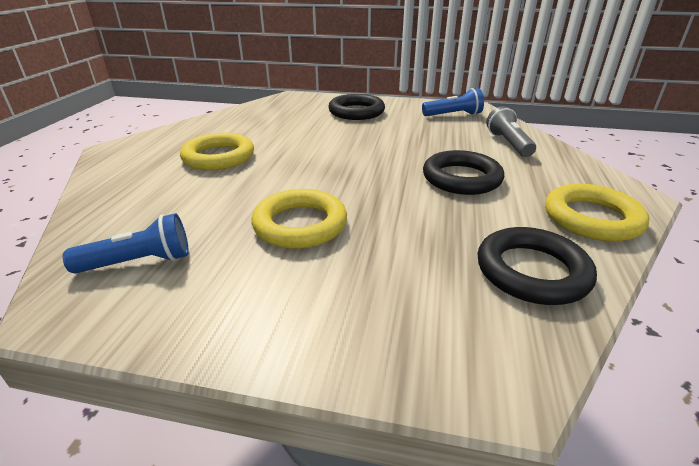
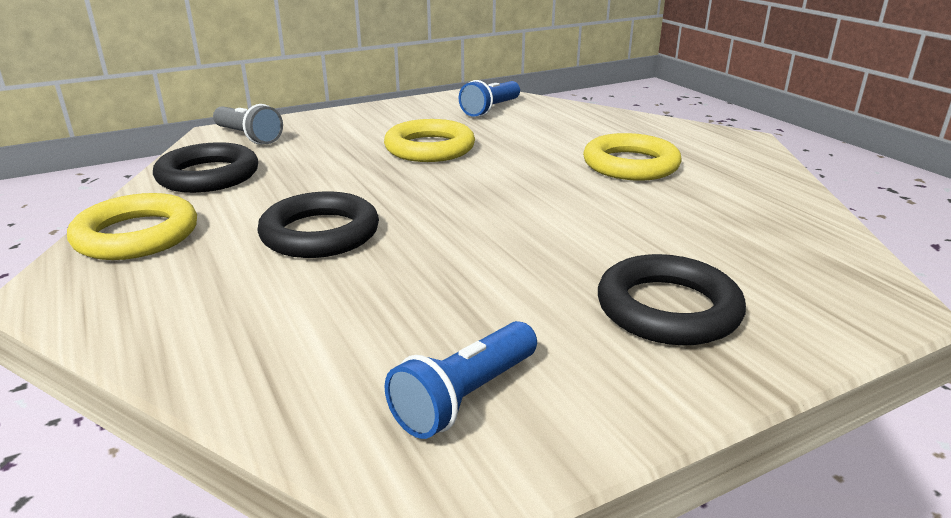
camera: 140 degrees right, 5 degrees down
grey flashlight [486,106,536,157] -> grey flashlight moved to [213,104,283,145]

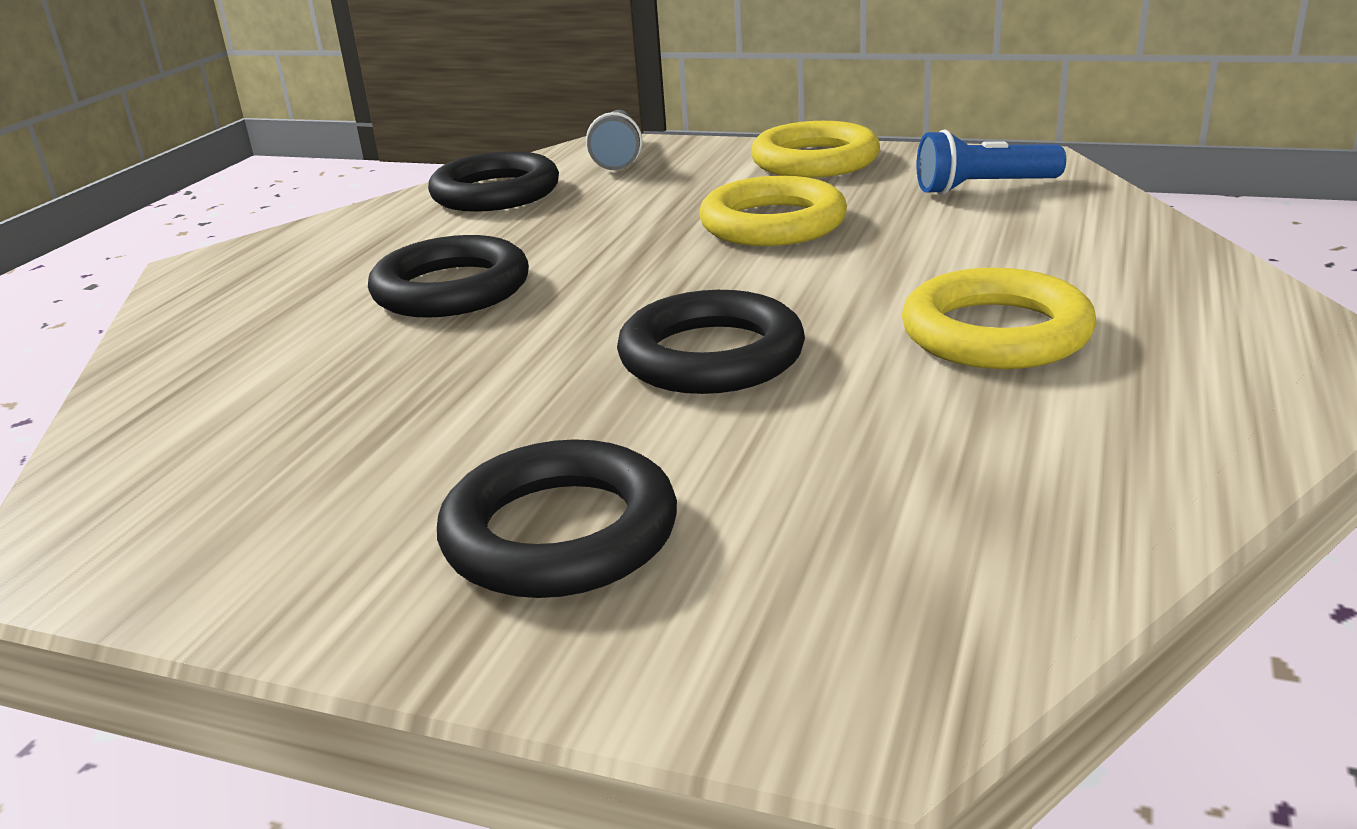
camera: 50 degrees right, 0 degrees up
yellow ring [67,193,197,260] -> yellow ring moved to [751,121,880,178]
blue flashlight [385,321,537,439] -> none
none -> black ring [617,290,805,394]

